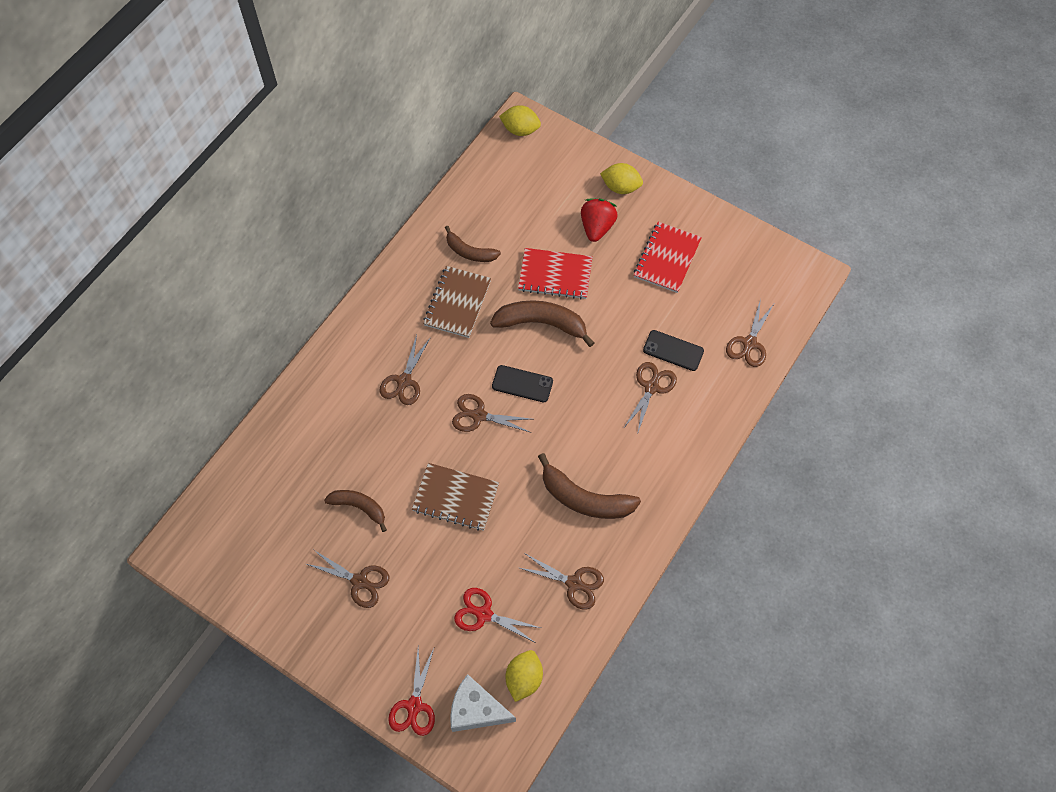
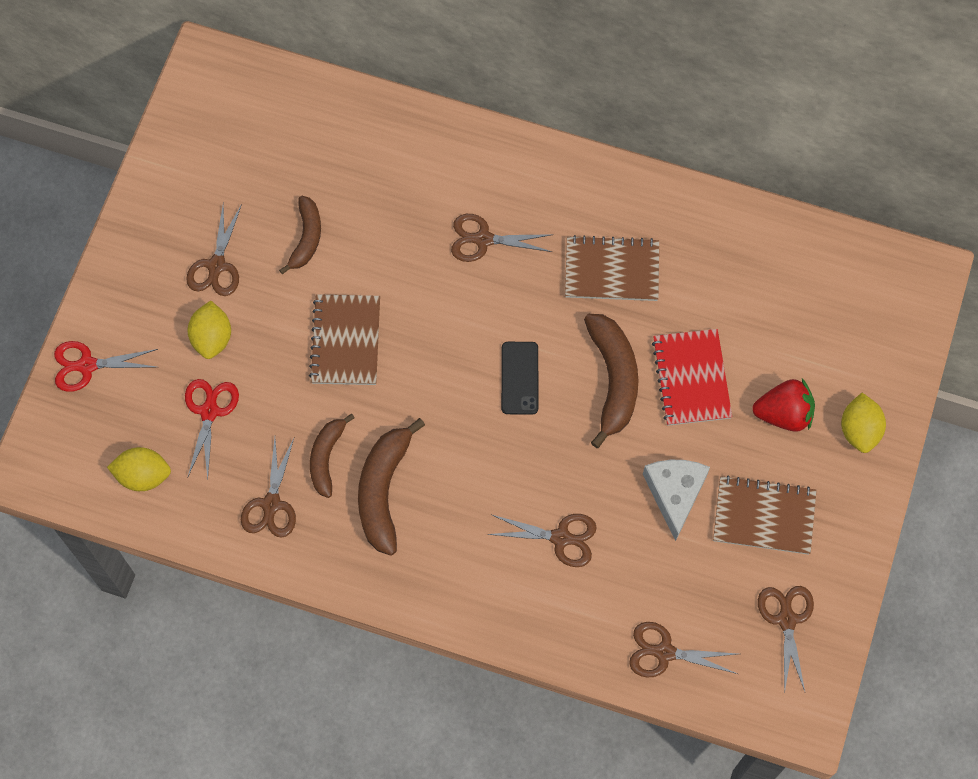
camera: 75 degrees right, 5 degrees up
brown banana [445,226,501,262] -> brown banana moved to [310,413,355,498]
white cheese [450,674,516,732] -> white cheese moved to [643,460,710,541]
brown scissors [452,394,531,433] -> brown scissors moved to [758,586,814,694]
yellow lemon [499,105,541,136] -> yellow lemon moved to [188,301,231,359]
red notebook [634,222,702,293] -> brown notebook [713,475,817,555]
black phone [643,330,704,371] -> none

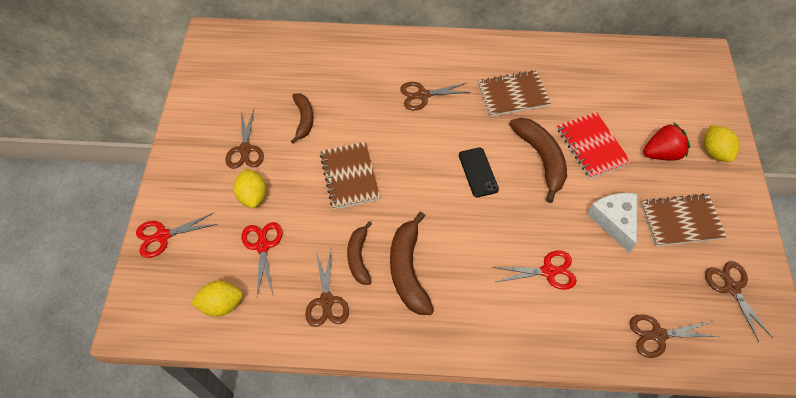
camera: 15 degrees left, 10 degrees down
brown scissors [487,514,597,567] -> red scissors [493,251,577,290]

